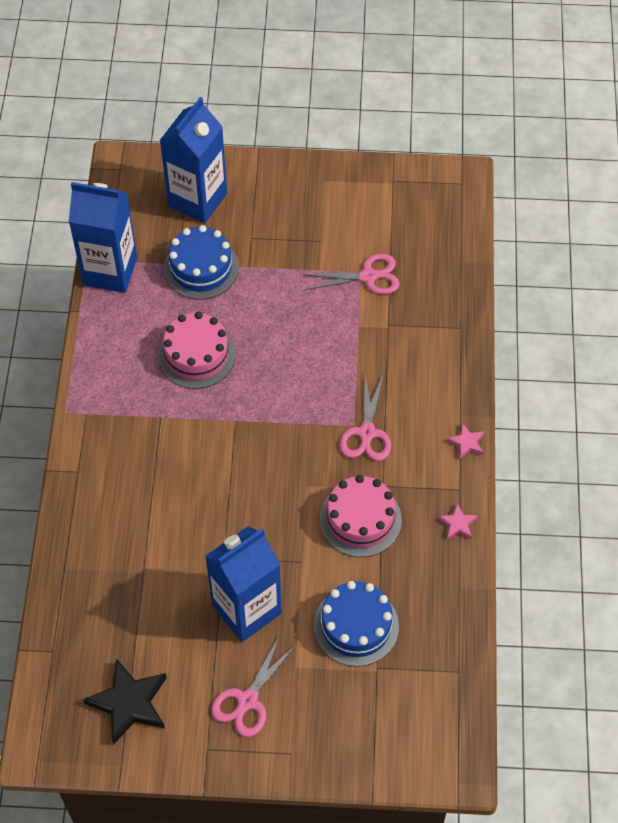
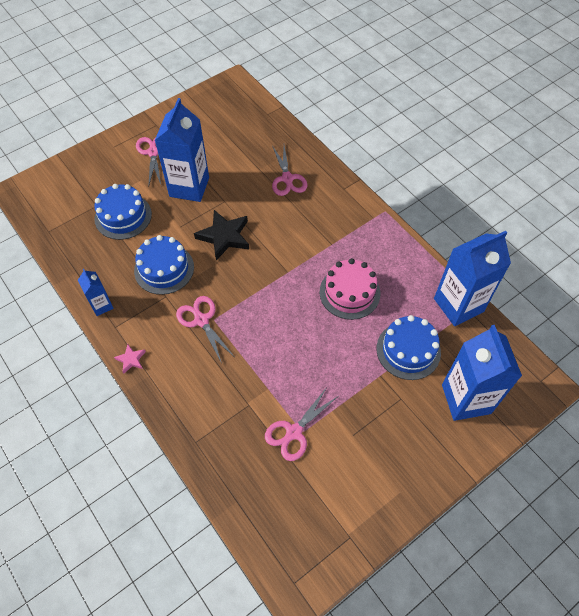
camera: 140 degrees right, 0 degrees up
black star [83,658,167,745] -> black star moved to [194,210,249,260]
pink cake [320,475,402,557] -> blue cake [134,235,194,295]
pink star [438,503,478,539] -> blue carton [78,269,114,316]
none -> pink scissors [272,145,307,196]

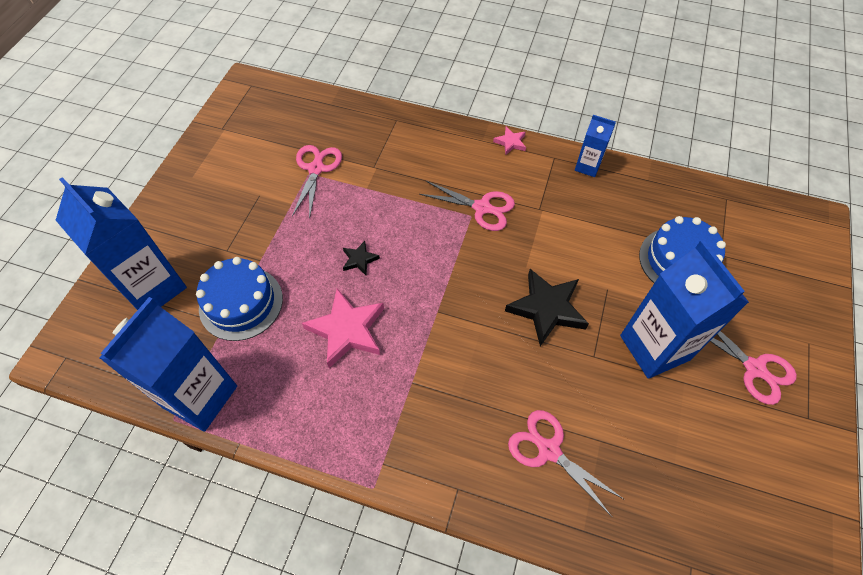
camera: 145 degrees right, 0 degrees up
blue cake [134,235,194,295] -> none
pink cake [320,258,380,320] -> pink star [302,288,384,368]
none -> black star [343,241,380,275]

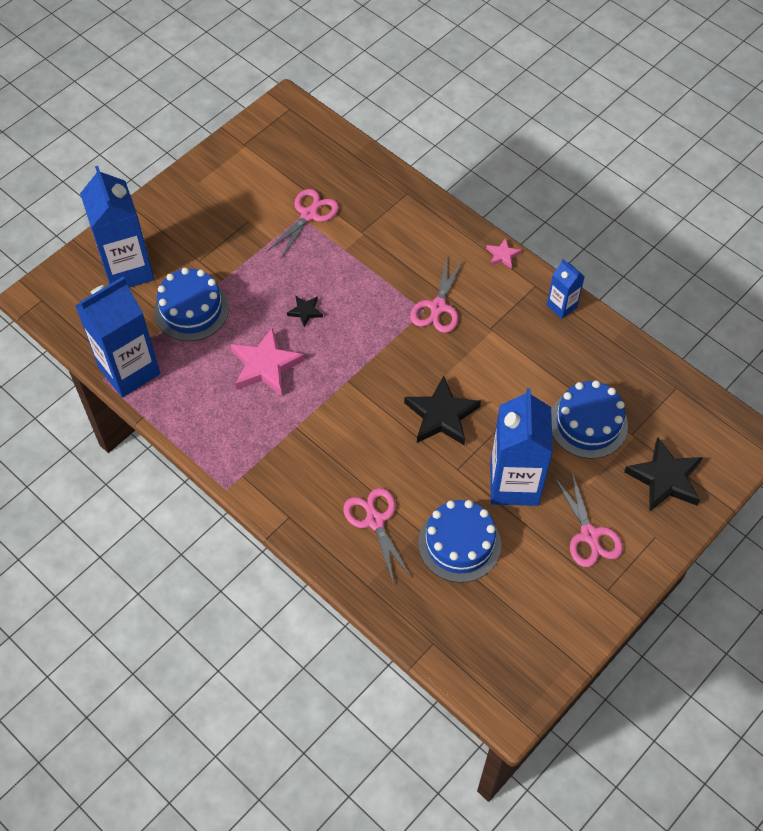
camera: 25 degrees right, 0 degrees up
pink scissors [419,181,515,231] -> pink scissors turned 60 degrees clockwise [410,258,464,333]
none -> blue cake [418,500,501,583]
none -> black star [624,438,703,511]

